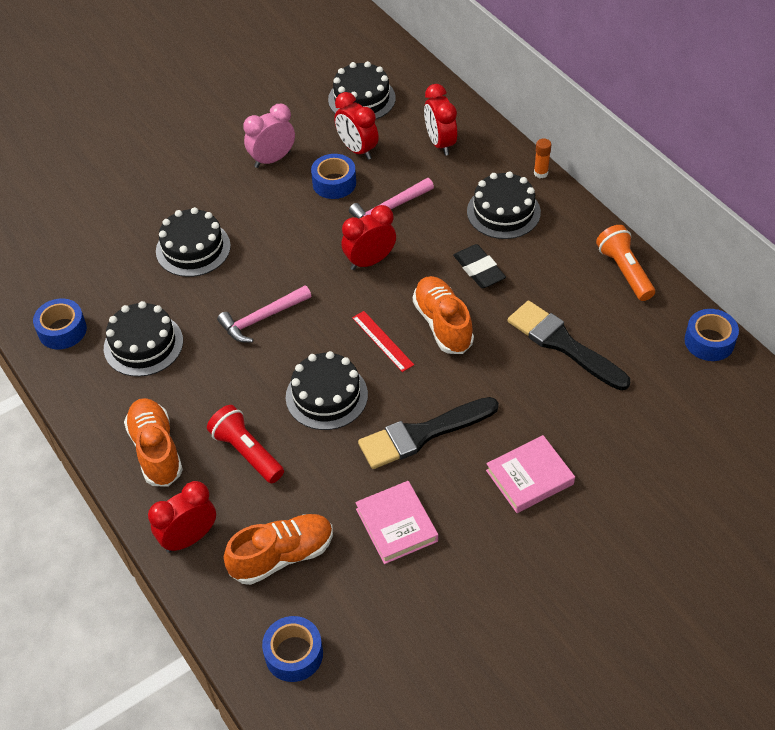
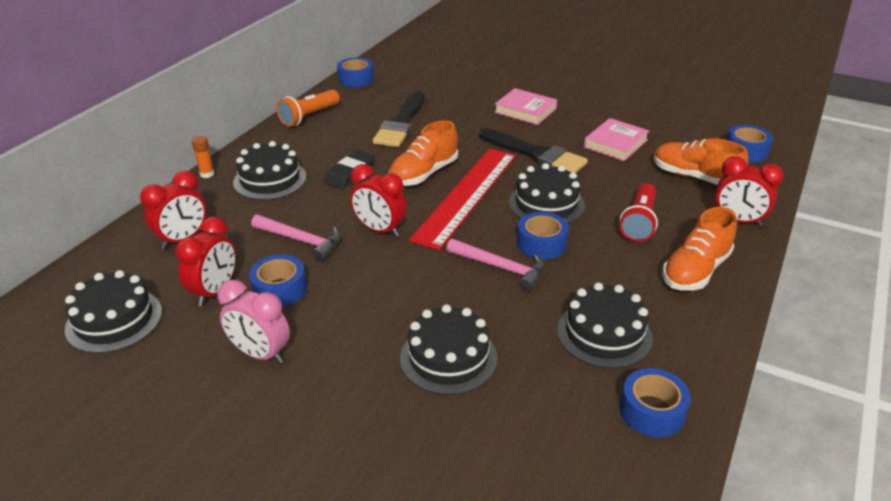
camera: 120 degrees left, 15 degrees down
red ruler [352,311,414,372] -> red ruler [409,149,516,250], size x2.30
none -> blue tape [517,212,569,260]

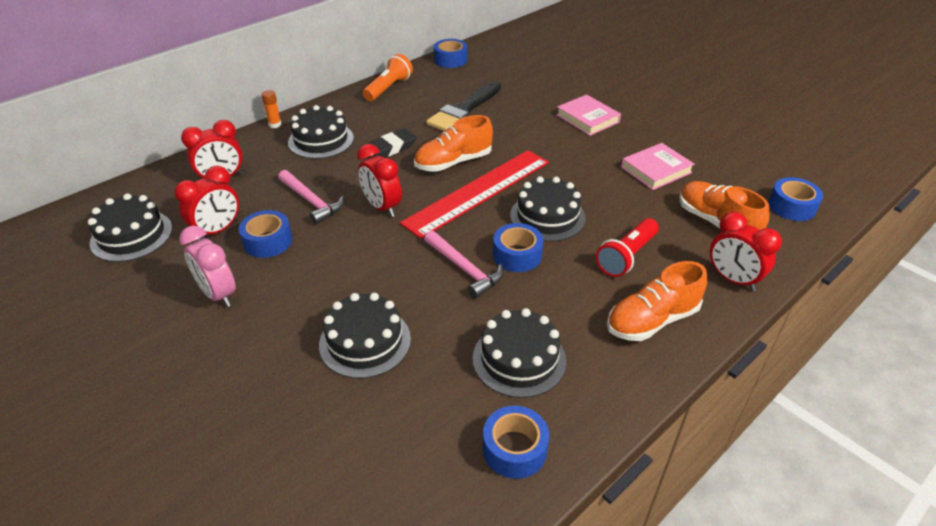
camera: 20 degrees right, 5 degrees up
orange flashlight [276,90,340,127] -> orange flashlight turned 150 degrees clockwise [363,54,413,101]
black brush [478,128,588,173] -> none

